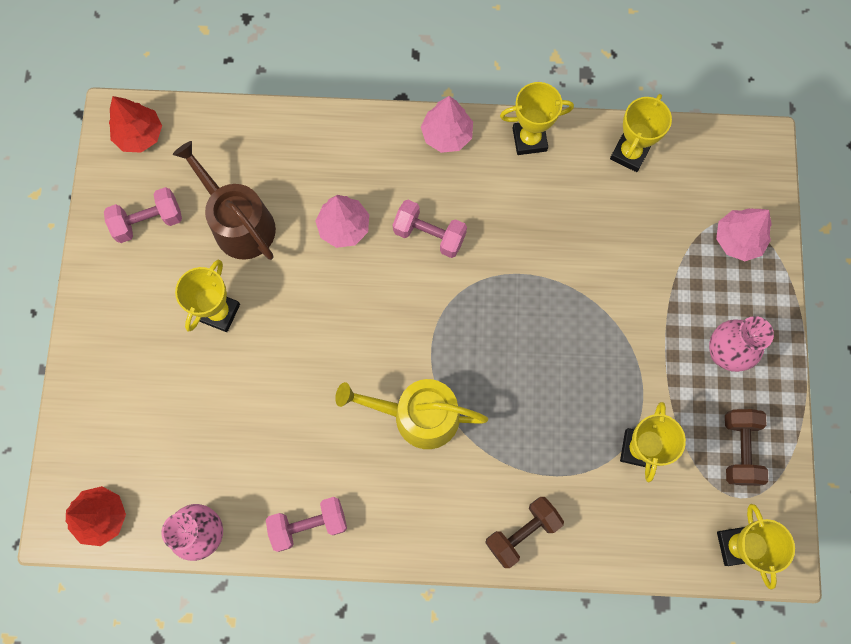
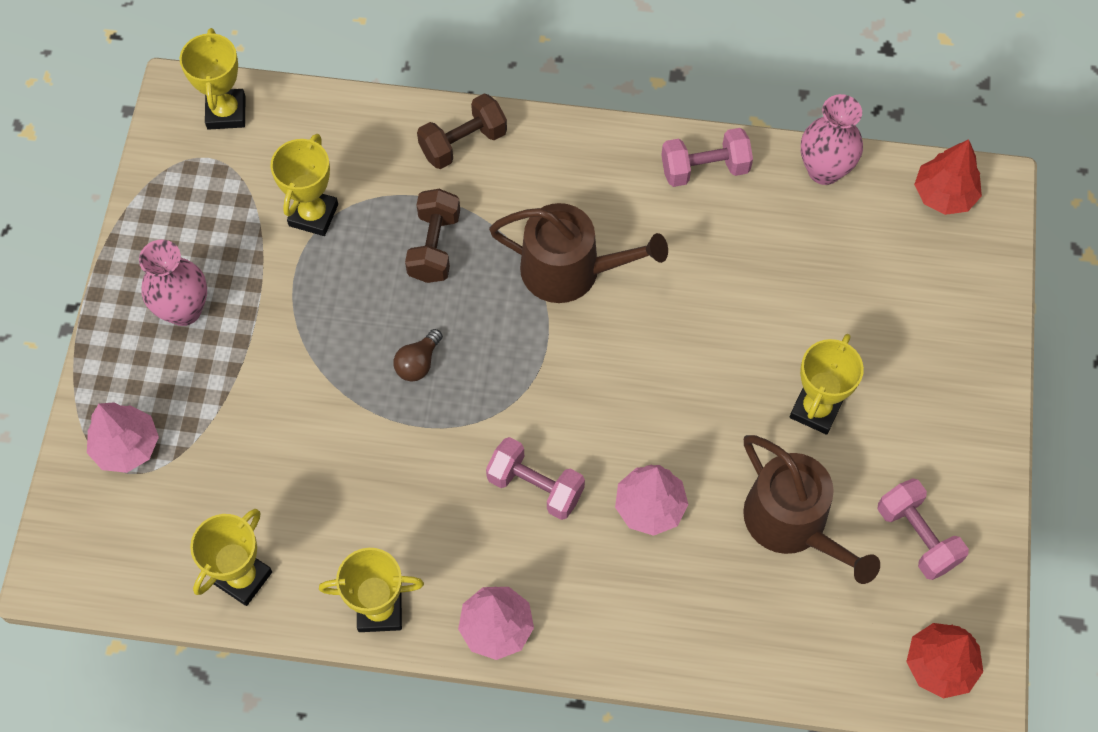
camera: 175 degrees left, 10 degrees down
pink dumbbell [104,187,182,243] -> pink dumbbell turned 75 degrees clockwise [877,478,969,580]
yellow watering can [335,379,488,449] -> brown watering can [489,203,668,303]
brown dumbbell [725,409,768,486] -> brown dumbbell moved to [405,189,460,283]
none -> brown light bulb [393,329,443,382]

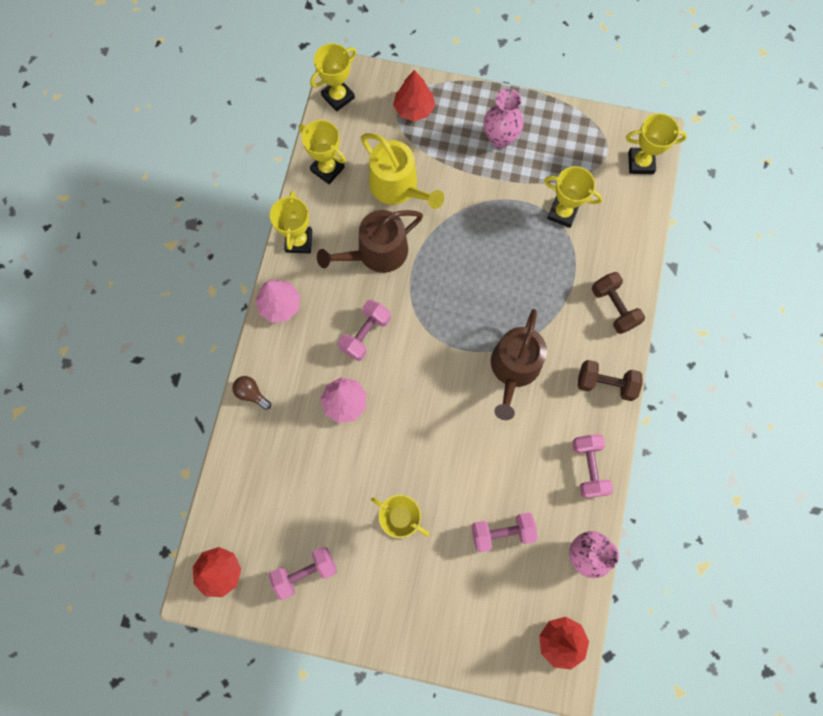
camera: 95 degrees right, 10 degrees up
pink tree [87,402,159,473] -> red tree [393,70,435,121]
brown light bulb [393,329,443,382] -> brown light bulb moved to [232,376,271,410]
brown dumbbell [405,189,460,283] -> brown dumbbell moved to [578,360,642,401]
brown watering can [743,435,880,584] -> brown watering can moved to [317,210,423,273]
none -> yellow trophy [310,43,357,112]
none -> yellow watering can [361,133,444,209]
none -> pink dumbbell [471,513,538,552]

